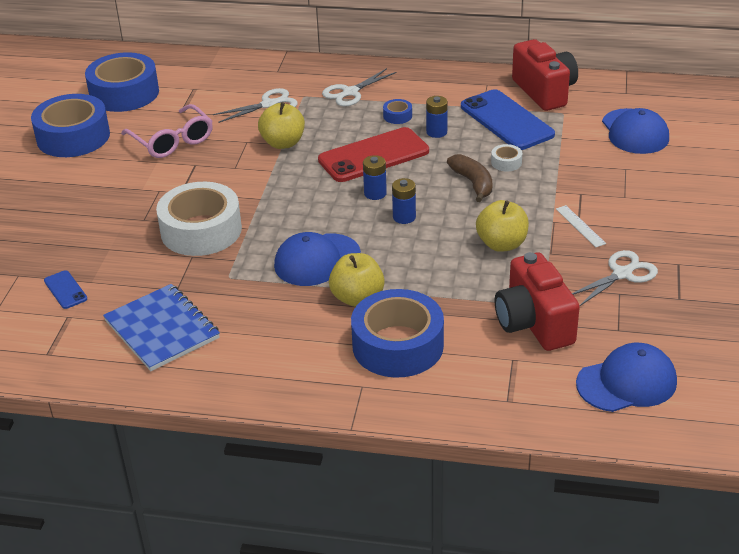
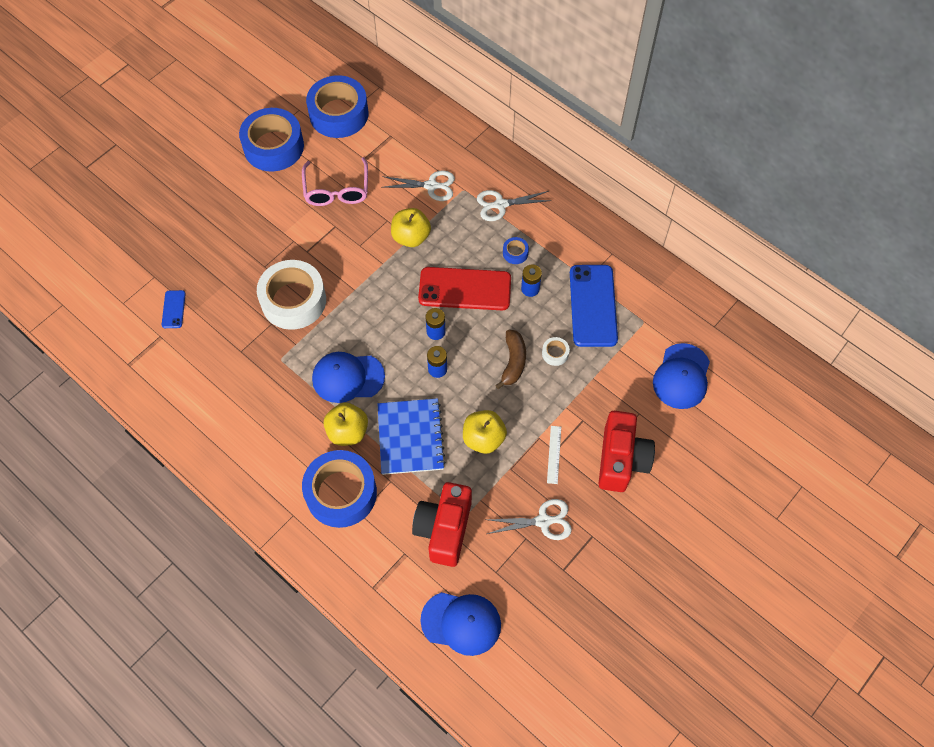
camera: 30 degrees right, 25 degrees up
blue notebook [103,284,220,371] -> blue notebook moved to [377,398,446,475]
red camera [512,39,578,111] -> red camera moved to [598,411,655,492]

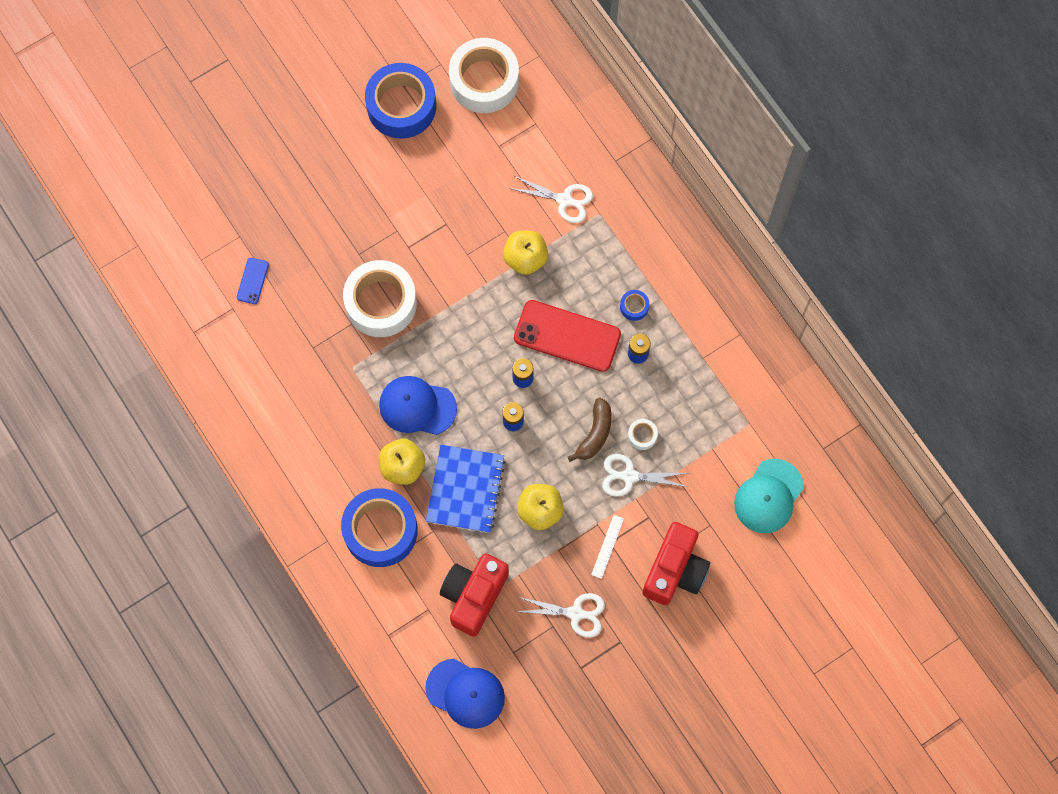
camera: 15 degrees right, 10 degrees up
pink glasses [302,157,368,206] -> none
blue tape [306,75,368,138] -> white tape [449,38,519,113]
white scissors [477,190,552,221] -> white scissors moved to [602,454,688,497]
blue phone [570,265,618,347] -> none
blue cap [653,343,710,409] -> turquoise cap [734,459,804,533]

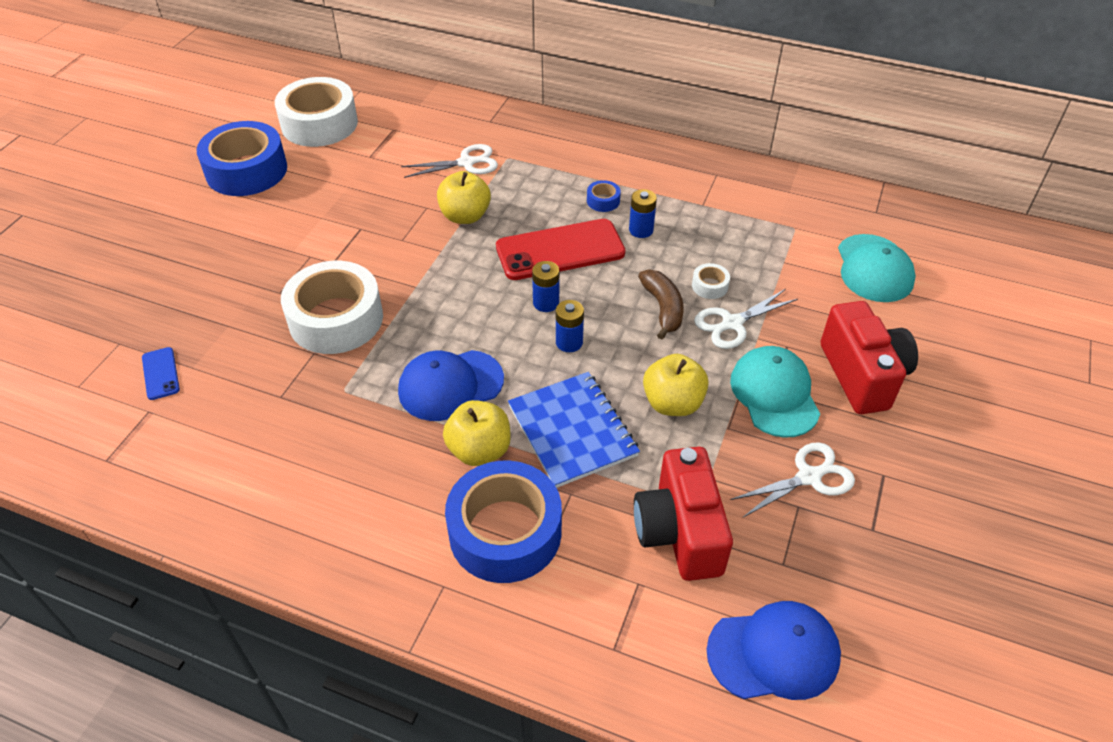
camera: 35 degrees left, 25 degrees down
white ruler [591,515,624,579] -> turquoise cap [730,346,820,438]

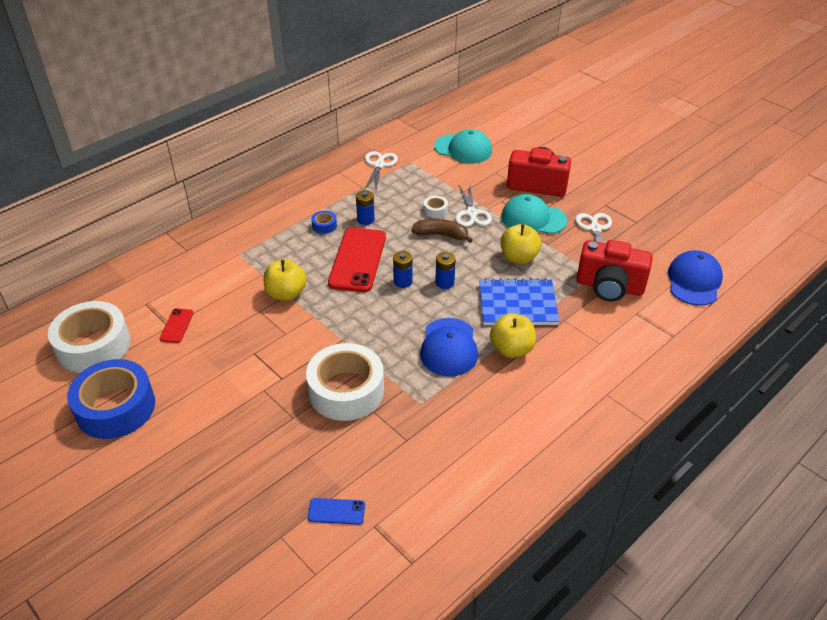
camera: 65 degrees left, 5 degrees down
white scissors [401,144,498,178] -> white scissors moved to [364,151,398,190]
blue tape [445,460,562,583] -> none
none -> red phone [160,308,193,343]

